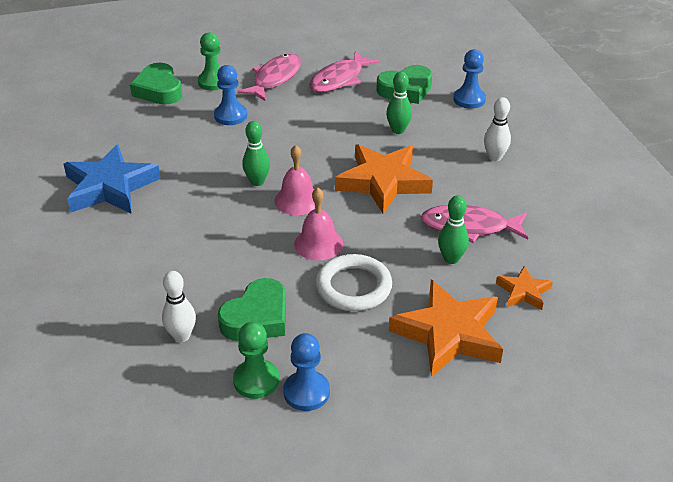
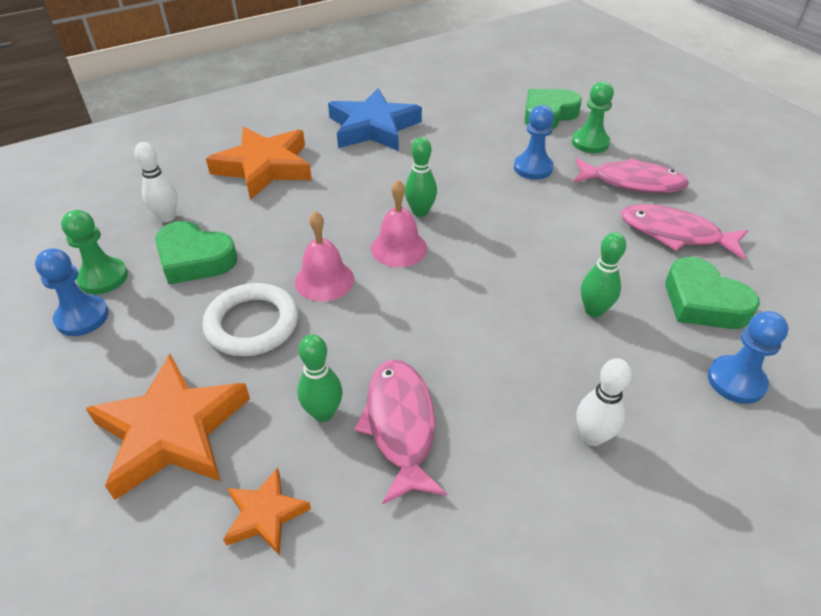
camera: 75 degrees right, 5 degrees up
orange star [335,144,433,214] -> orange star moved to [206,127,312,200]

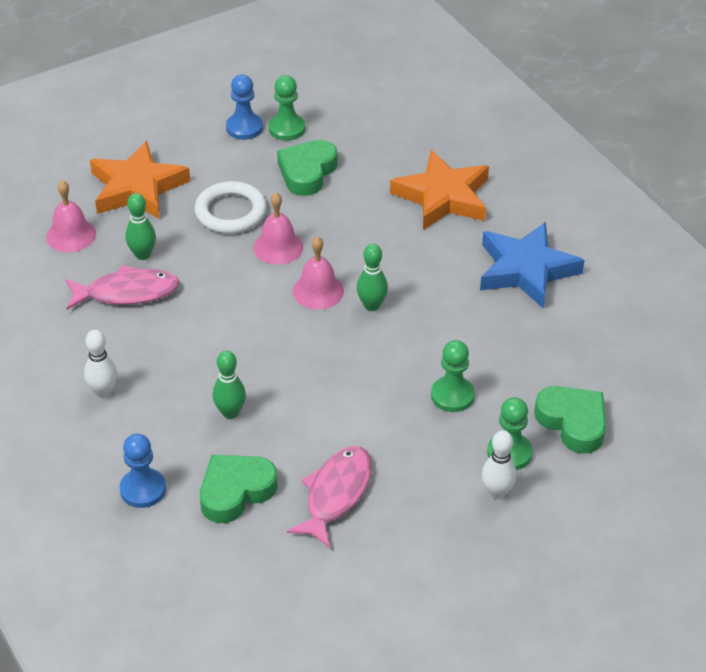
camera: 90 degrees right, 0 degrees up
white bowling pin [134,142,178,222] -> white bowling pin moved to [482,430,517,499]
orange star [223,468,311,555] -> pink bell [46,180,96,252]
blue pawn [514,105,554,180] -> green pawn [431,340,475,412]
pink fish [573,158,689,193] -> none

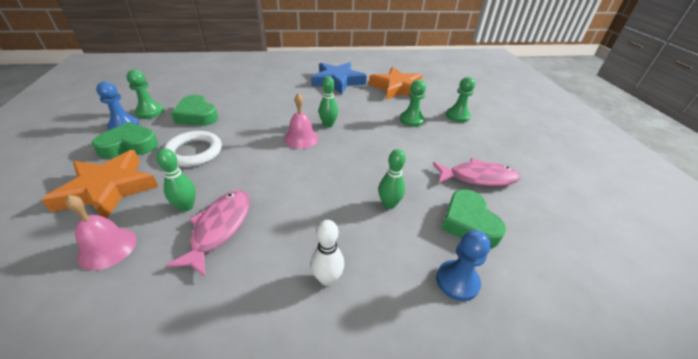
camera: 70 degrees left, 5 degrees down
pink bell [253,193,303,265] -> none
pink fish [287,446,372,548] -> pink fish turned 135 degrees clockwise [433,158,521,186]
orange star [390,150,489,230] -> orange star moved to [369,67,422,100]
white bowling pin [482,430,517,499] -> none
green heart [534,386,606,454] -> green heart moved to [92,122,159,159]

